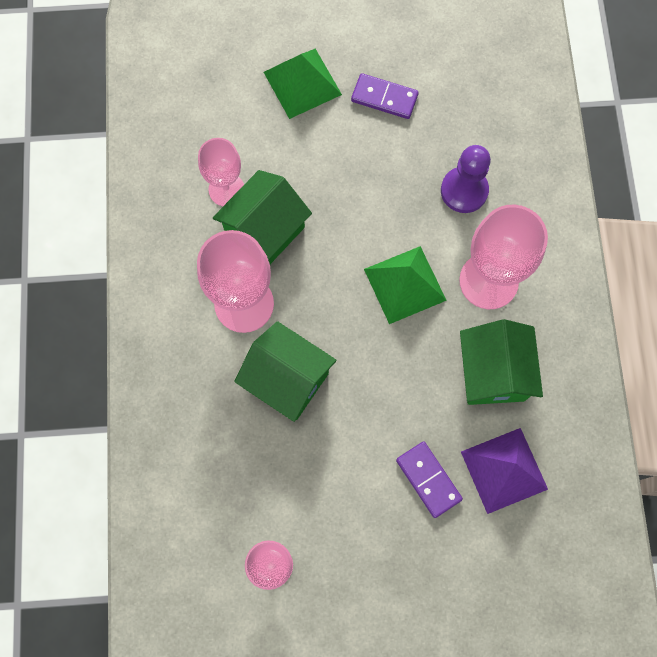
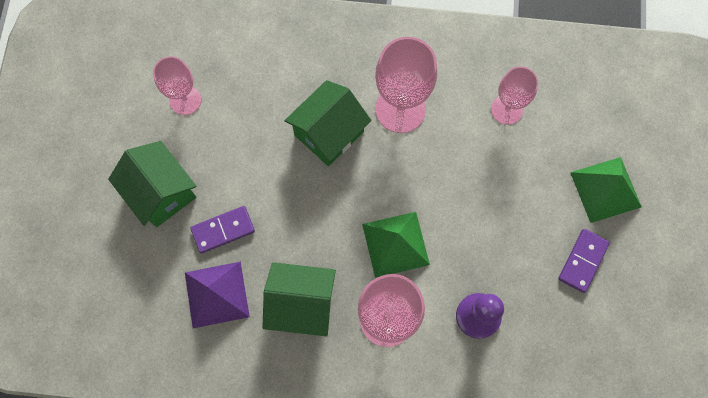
camera: 100 degrees right, 0 degrees up
green house [213,170,312,264] -> green house moved to [108,141,196,227]

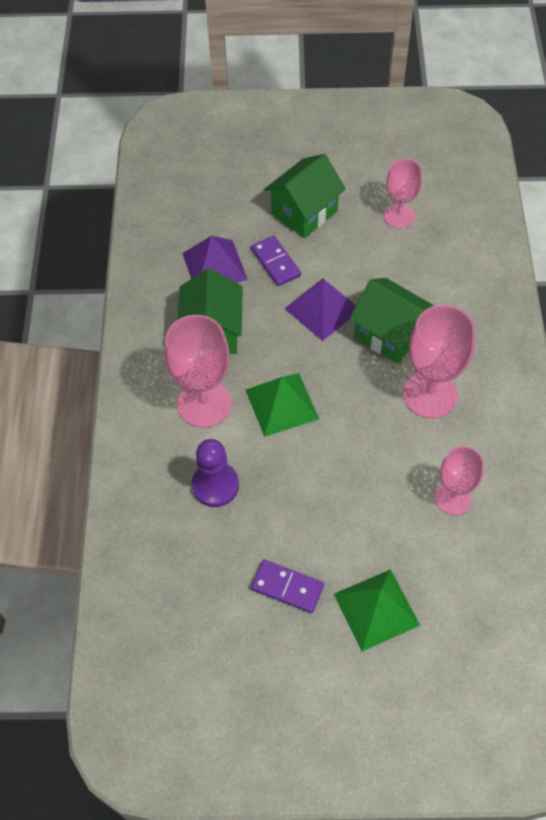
camera: 85 degrees right, 15 degrees down
none -> purple pyramid [284,279,356,341]

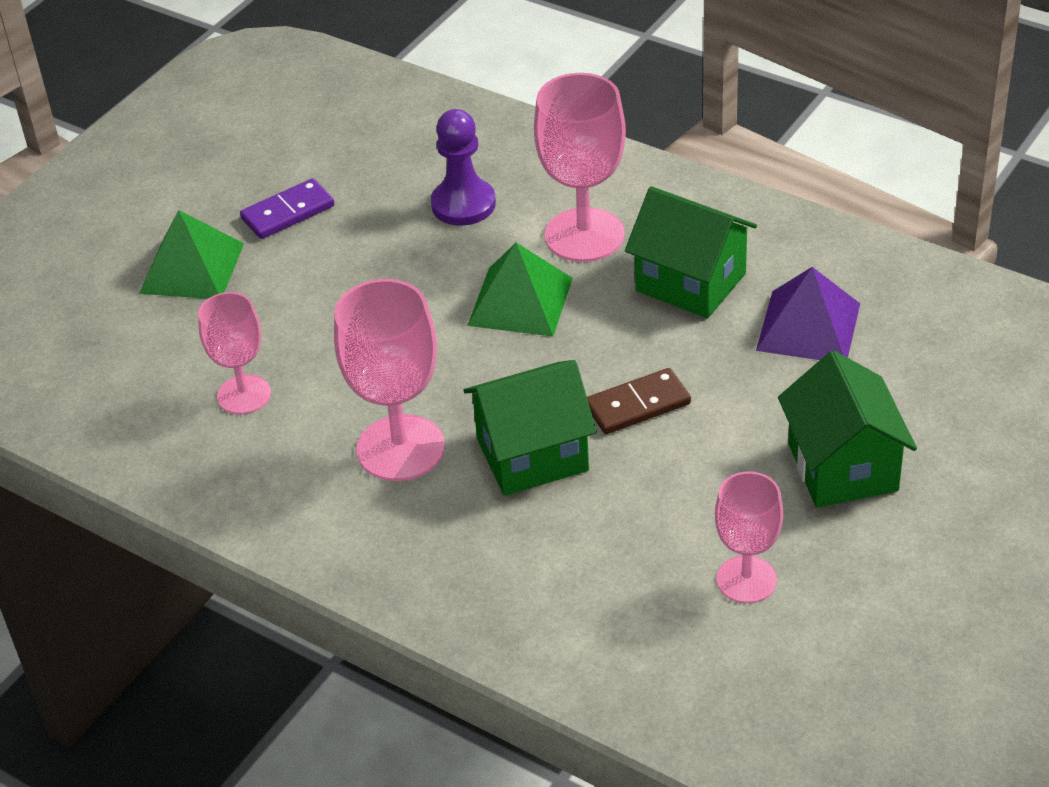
camera: 125 degrees right, 15 degrees down
purple domino [251,235,301,286] -> none
purple pyramid [284,279,356,341] -> brown domino [587,368,691,434]

